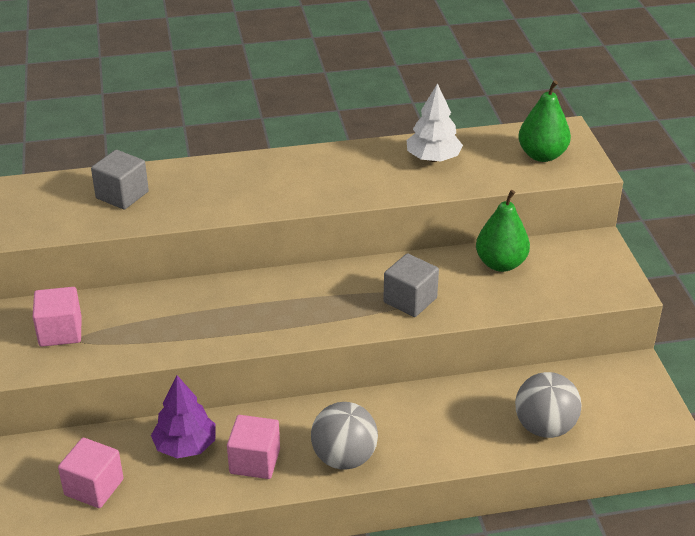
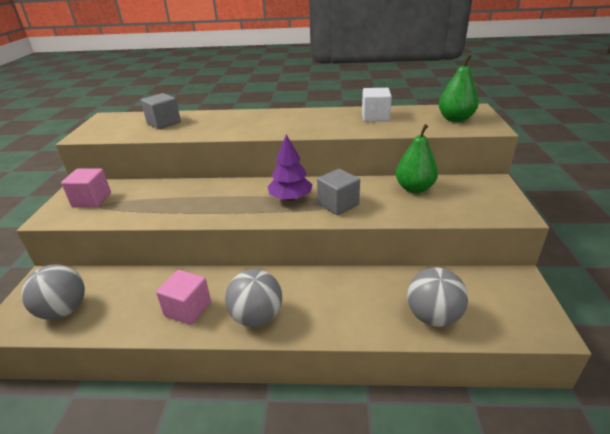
camera: 15 degrees right, 5 degrees down
pink cube [58,438,123,508] -> grey ball [21,264,85,320]
purple tree [151,375,216,458] -> purple tree moved to [267,134,313,201]
white tree [407,83,463,162] -> white cube [362,88,392,122]

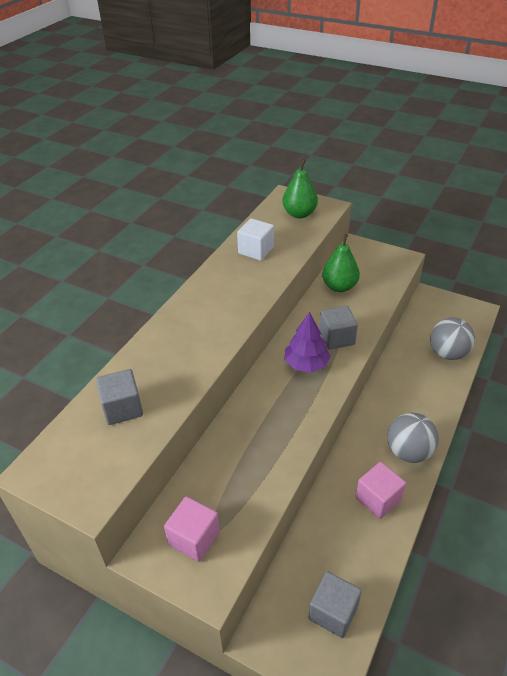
camera: 65 degrees left, 10 degrees up
grey ball [21,264,85,320] -> grey cube [309,571,362,638]

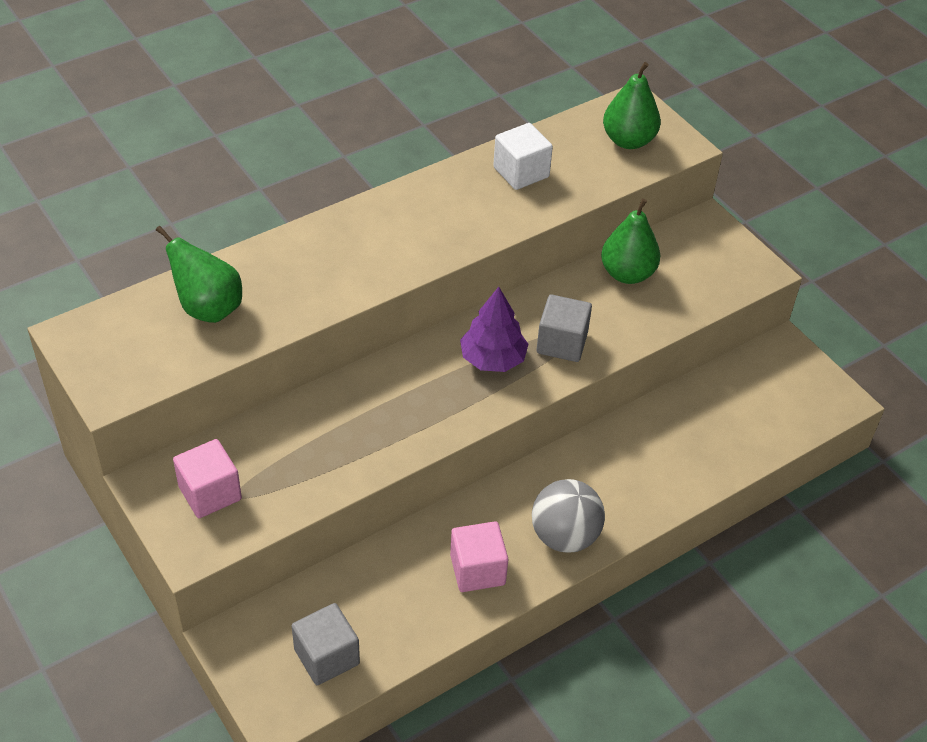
camera: 25 degrees right, 5 degrees up
grey cube [96,369,143,425] -> green pear [156,226,242,323]
grey ball [430,317,475,360] -> none

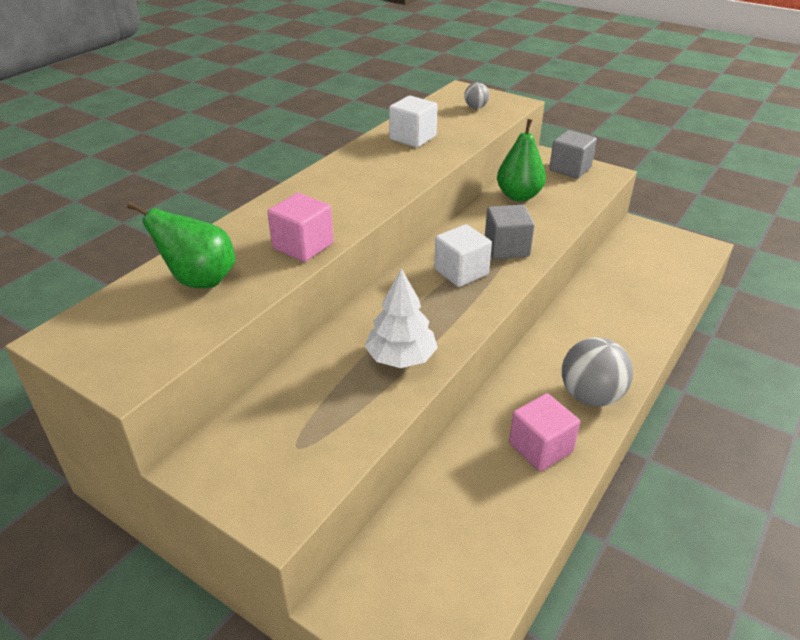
camera: 20 degrees left, 10 degrees down
pink cube [173,439,242,518] -> pink cube moved to [267,193,333,262]
grey cube [292,603,360,685] -> grey cube moved to [549,130,597,179]
purple tree [460,287,528,372] -> white cube [434,224,492,287]
green pear [603,62,661,149] -> grey ball [464,83,489,109]
none -> white tree [365,268,438,368]

